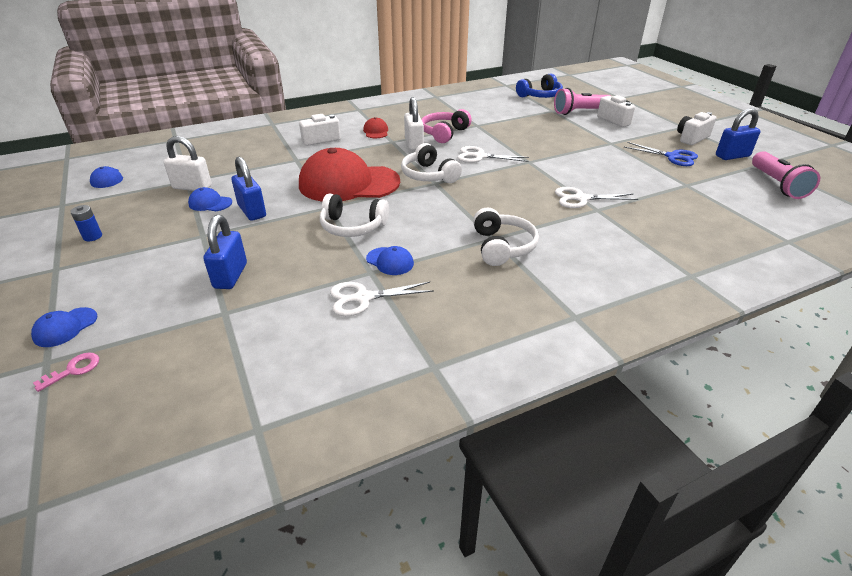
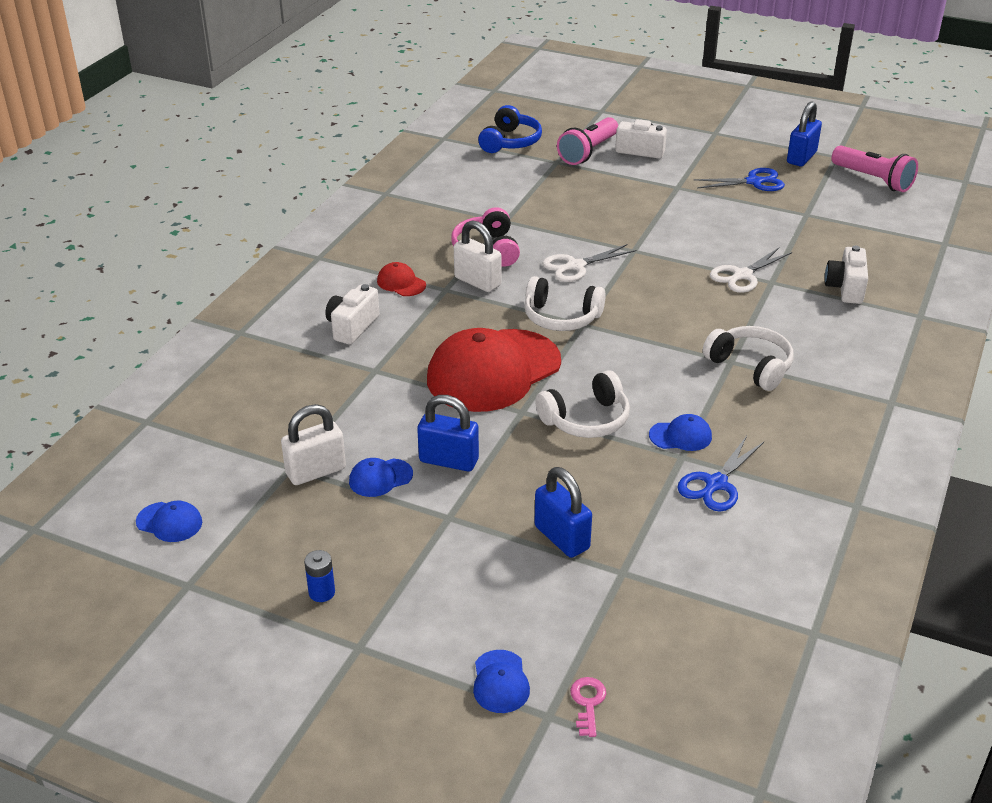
camera: 40 degrees left, 0 degrees up
white scissors [330,282,434,316] -> blue scissors [677,436,764,512]
white camera [677,112,717,145] -> white camera moved to [825,246,868,304]

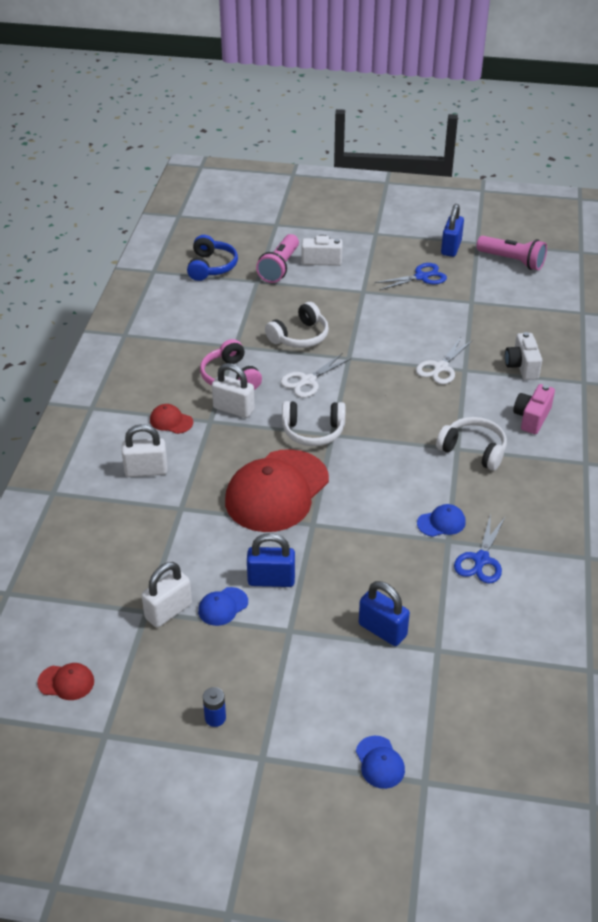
camera: 15 degrees left, 5 degrees up
blue cap [136,501,202,542] -> red cap [37,663,94,700]
white camera [325,284,379,345] -> white padlock [122,424,168,477]
white headphones [535,370,630,438] -> white headphones moved to [265,302,329,348]
pink key [570,677,606,737] -> none
none -> pink camera [513,384,555,434]

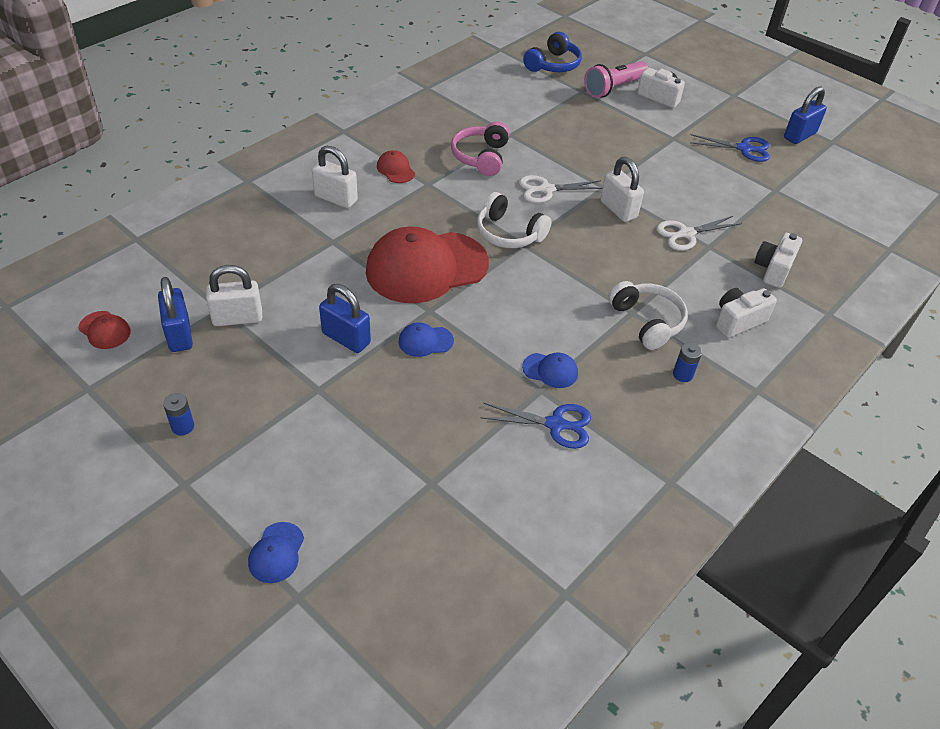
camera: 30 degrees right, 5 degrees up
blue cap [198,587,248,626] -> blue cap moved to [399,322,454,357]
white padlock [212,363,255,418] -> white padlock moved to [600,157,644,222]
white headphones [265,302,329,348] -> none
blue padlock [359,581,410,646] -> blue padlock moved to [158,277,193,352]
blue scissors [454,514,506,583] -> blue scissors turned 135 degrees counterclockwise [481,403,591,449]
pink flashlight [476,236,547,270] -> none
pink camera [513,384,555,434] -> white camera [716,288,777,338]
none -> blue battery [673,343,702,382]

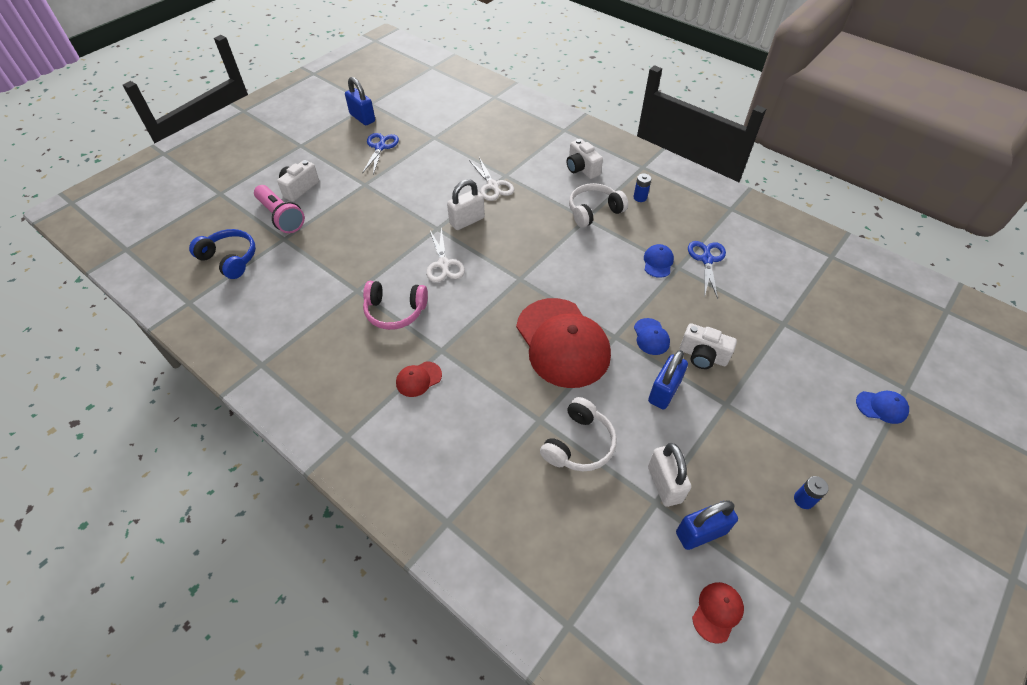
camera: 90 degrees left, 5 degrees up
white padlock [312,146,358,208] -> none
white headphones [477,192,552,248] -> white headphones moved to [540,397,617,471]
white camera [755,233,802,288] -> white camera moved to [680,323,737,369]

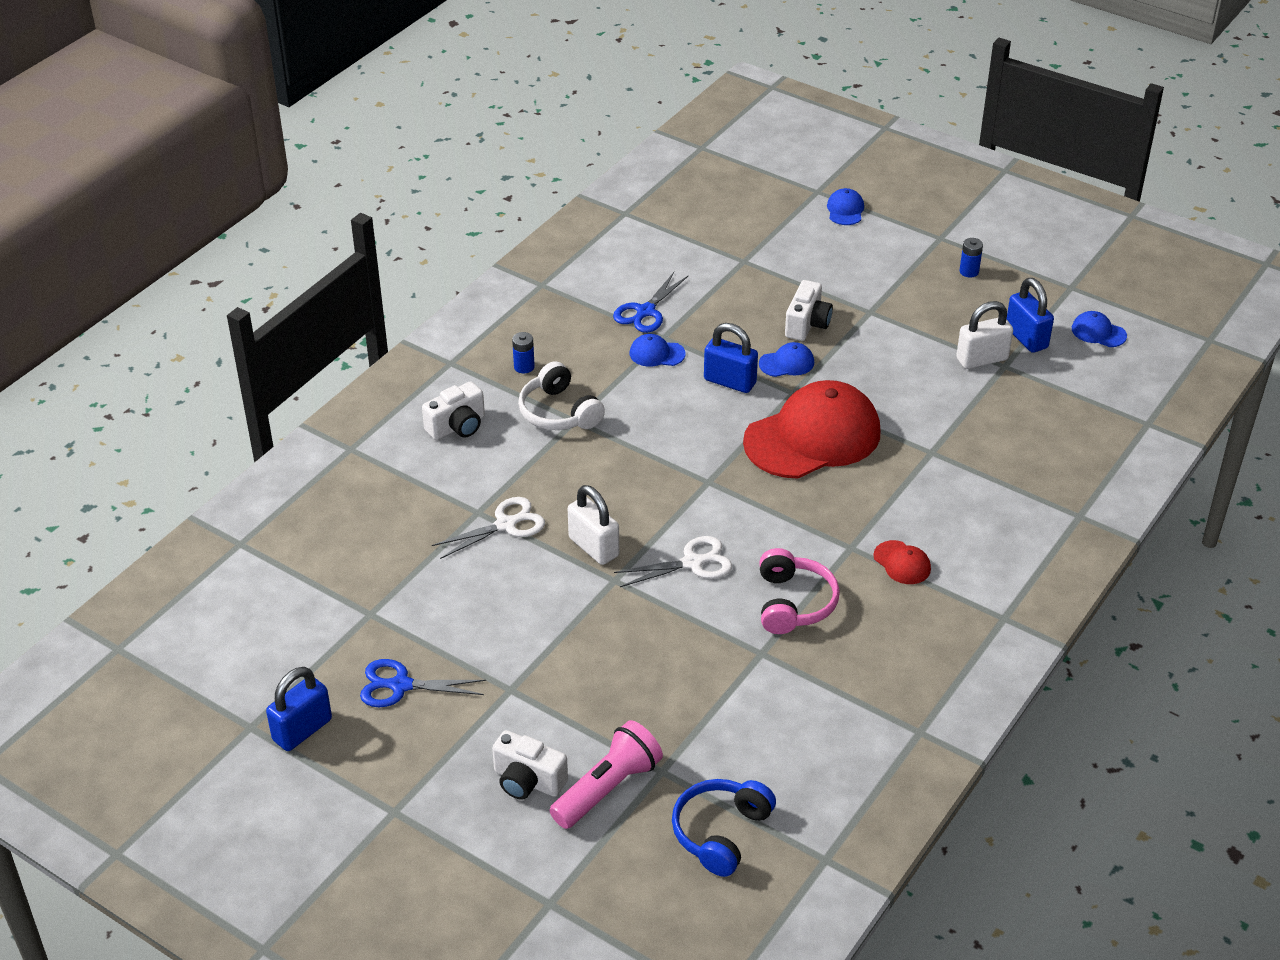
camera: 95 degrees left, 10 degrees down
white headphones [540,397,617,471] -> none
blue padlock [648,350,688,410] -> blue padlock moved to [704,323,758,393]
blue scissors [688,241,726,299] -> blue scissors turned 60 degrees counterclockwise [613,272,688,333]
red cap [692,582,744,644] -> blue cap [1072,311,1127,347]

